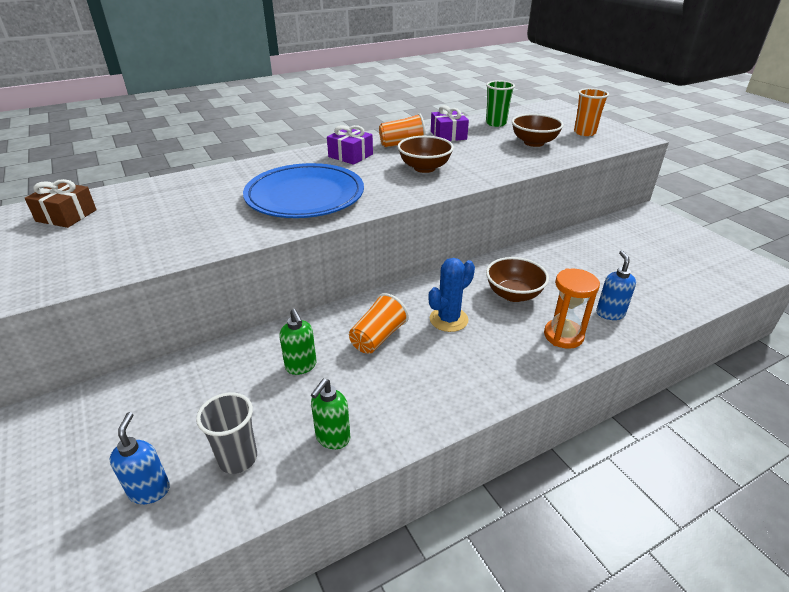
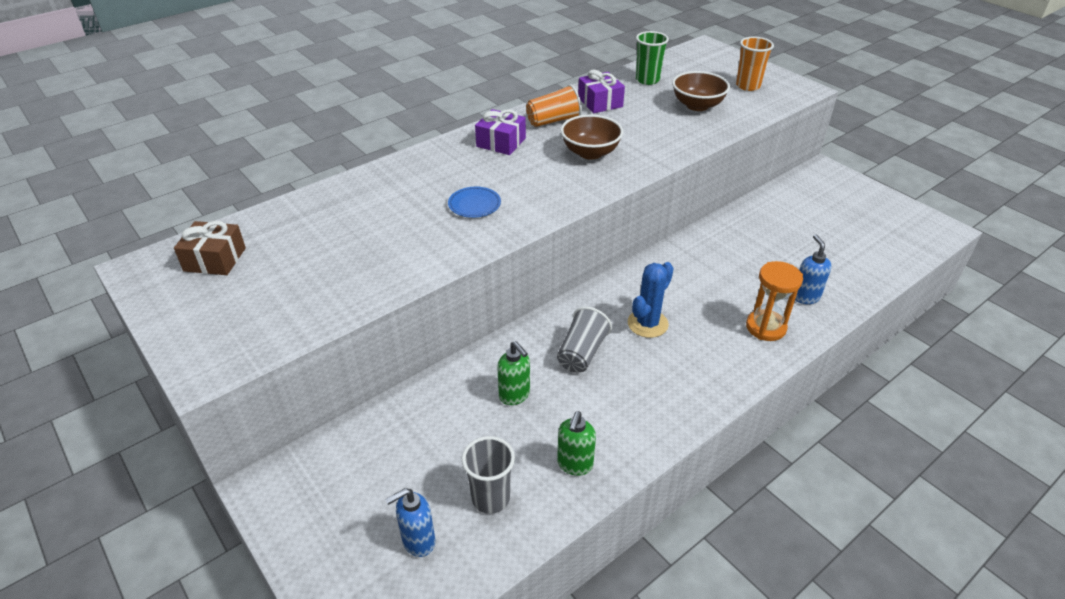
camera: 10 degrees left, 5 degrees up
blue soap dispenser [110,412,170,504] -> blue soap dispenser turned 105 degrees counterclockwise [385,488,435,557]
blue plate [243,163,364,218] -> blue plate [448,187,501,218], size x0.40
orange cup [349,293,409,354] -> grey cup [557,307,612,373]
brown bowl [486,257,549,302] -> none

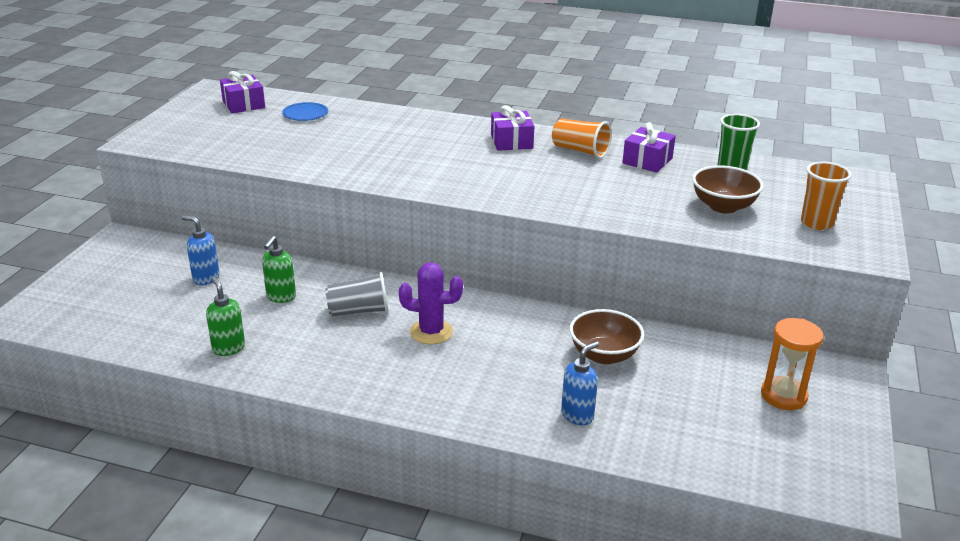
camera: 55 degrees right, 10 degrees down
brown gift [174,221,246,275] -> purple gift [220,71,265,114]
blue soap dispenser [385,488,435,557] -> blue soap dispenser moved to [182,215,220,285]
blue plate [448,187,501,218] -> blue plate moved to [282,102,328,121]
grey cup [462,436,515,514] -> none
green soap dispenser [557,411,596,476] -> green soap dispenser turned 75 degrees clockwise [206,276,245,356]
brown bowl [560,114,623,160] -> brown bowl moved to [569,309,645,364]
blue cactus [628,262,674,338] -> purple cactus [399,262,463,344]
orange hourglass [746,261,803,341] -> orange hourglass moved to [761,318,824,410]

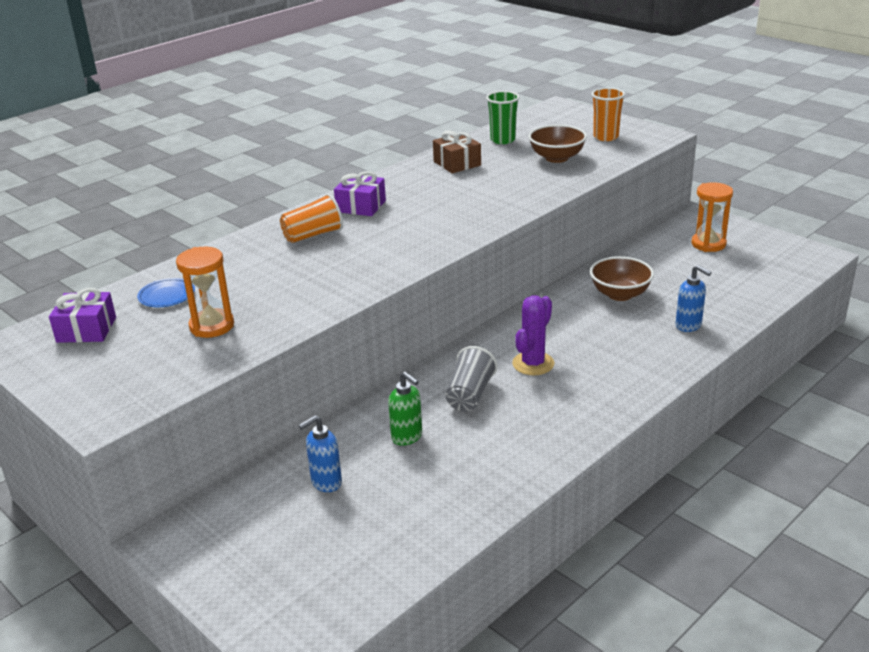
camera: 60 degrees left, 0 degrees up
green soap dispenser [206,276,245,356] -> none
orange cup [552,119,612,159] -> orange cup moved to [280,193,343,243]
blue soap dispenser [561,341,599,425] -> blue soap dispenser turned 150 degrees clockwise [675,265,712,332]
purple gift [622,122,676,173] -> brown gift [433,130,481,173]
none -> orange hourglass [176,247,234,338]

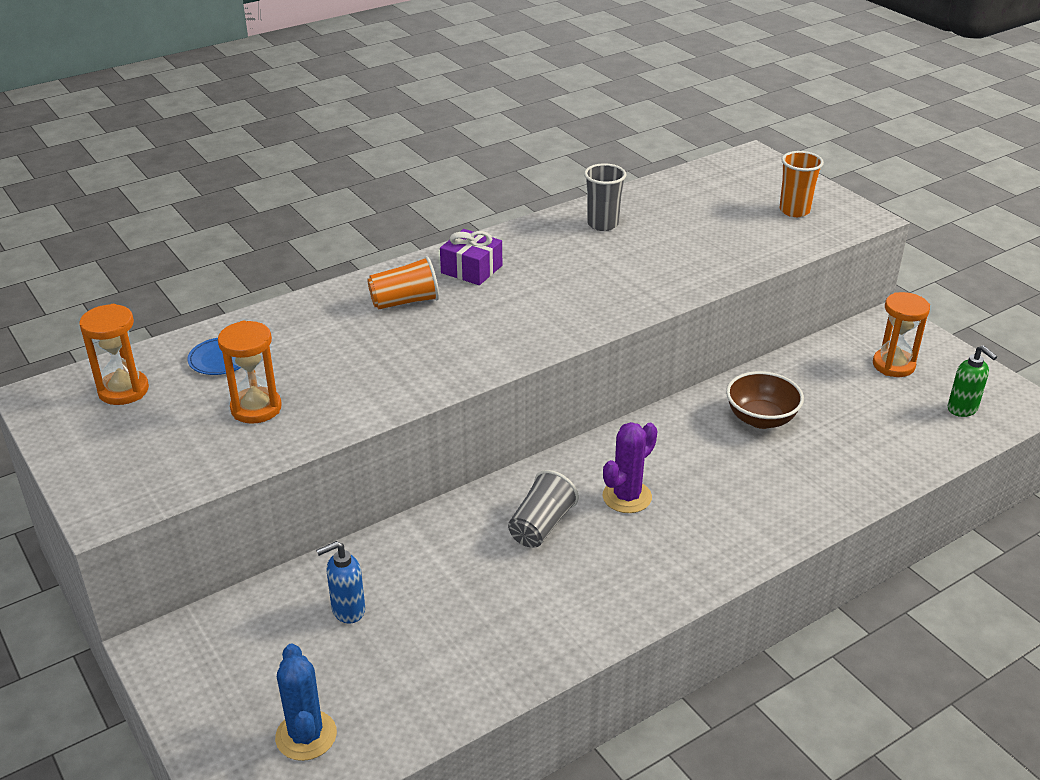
camera: 10 degrees right, 5 degrees up
purple gift [49,288,116,343] -> orange hourglass [79,304,149,405]
green soap dispenser [388,372,422,446] -> green soap dispenser moved to [948,345,997,417]
brown gift [433,130,481,173] -> grey cup [584,163,626,231]
green cup [486,91,520,144] -> none
brown bowl [528,125,587,163] -> none
blue soap dispenser [675,265,712,332] -> none
none -> blue cactus [275,643,337,761]

